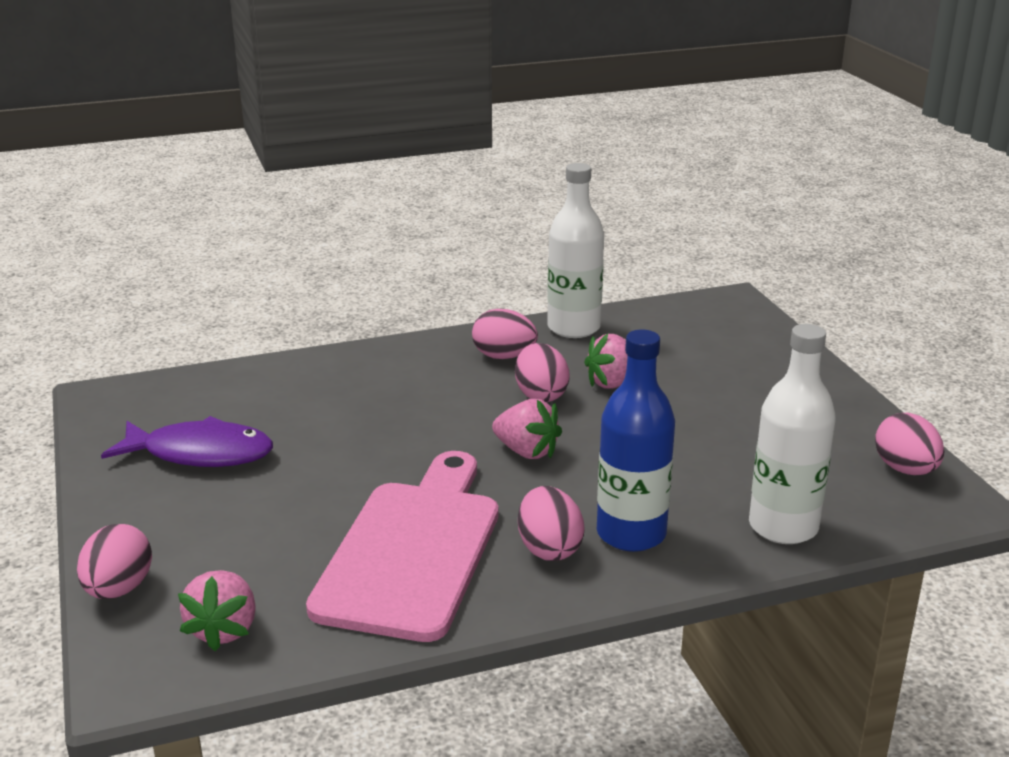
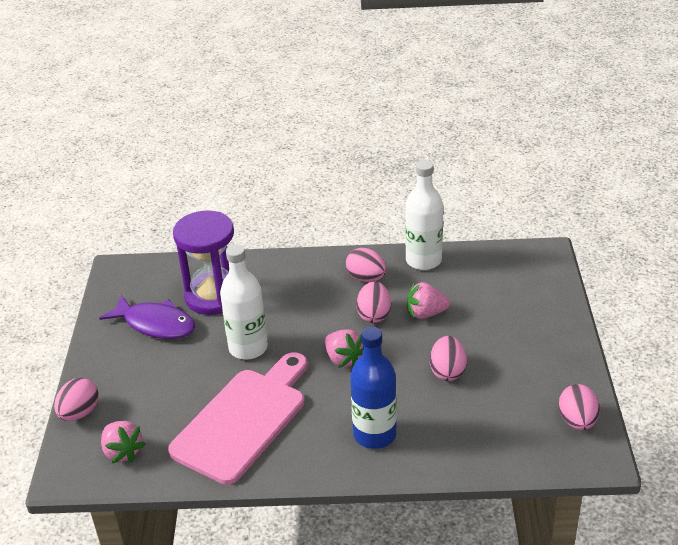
camera: 20 degrees right, 10 degrees up
pink strawberry [178,570,256,651] -> pink strawberry turned 60 degrees counterclockwise [101,421,146,463]
pink egg [518,486,585,561] -> pink egg moved to [430,336,467,381]
white bottle [749,324,836,544] -> white bottle moved to [220,244,268,360]
none -> purple hourglass [173,210,234,315]

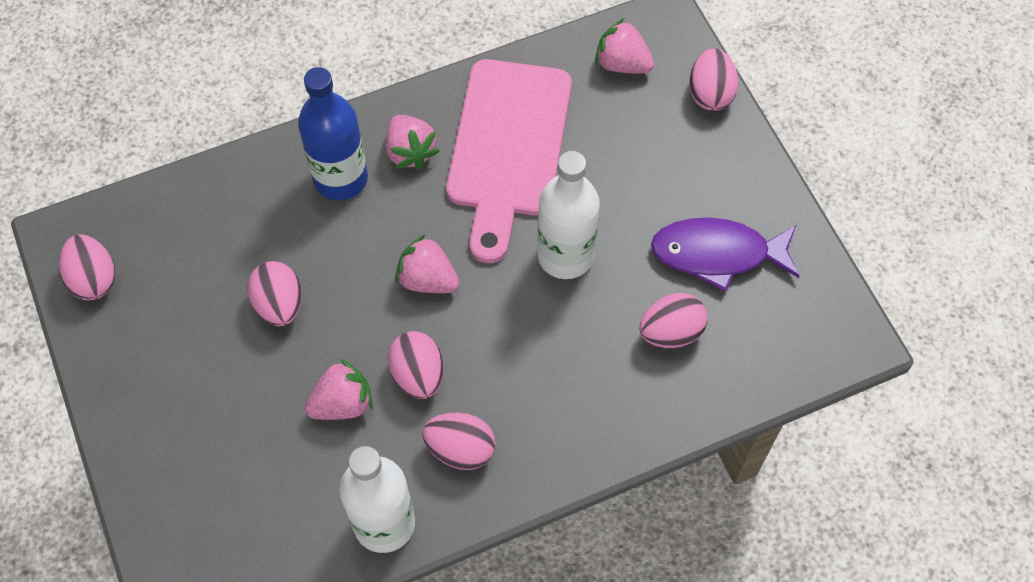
camera: 155 degrees right, 25 degrees up
purple hourglass [173,210,234,315] -> pink egg [640,293,708,348]
none -> pink strawberry [386,115,439,170]

